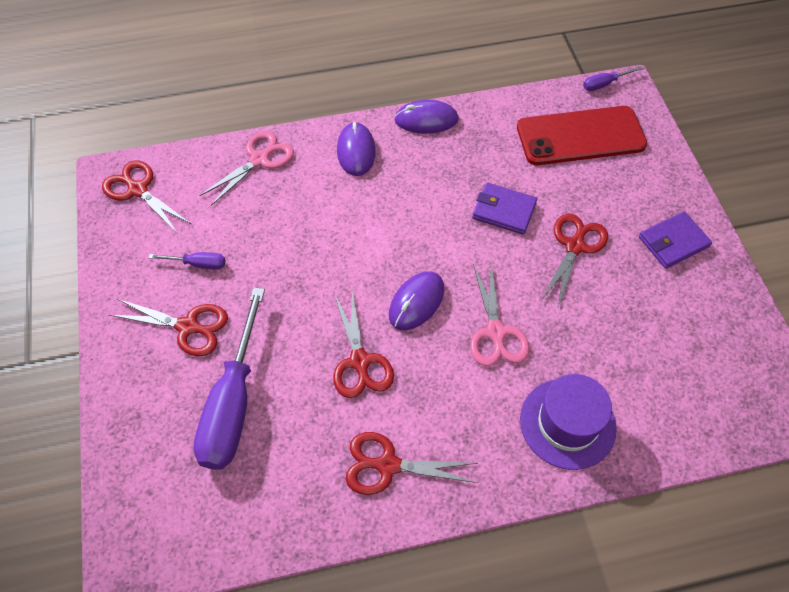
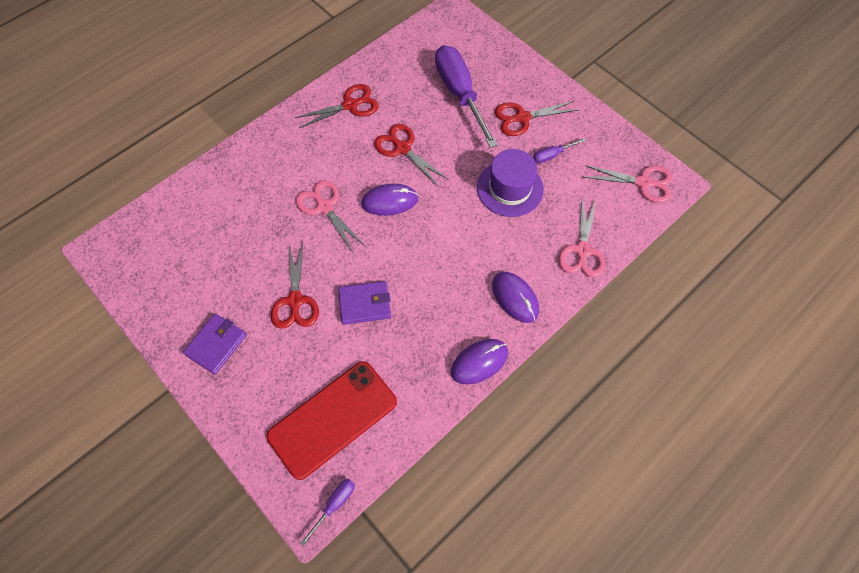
camera: 150 degrees right, 5 degrees up
red scissors [102,161,191,234] -> pink scissors [583,165,672,203]
purple mouse [389,272,444,330] -> purple mouse turned 75 degrees clockwise [361,184,418,216]
purple hat [520,374,617,470] -> purple hat moved to [477,149,544,217]

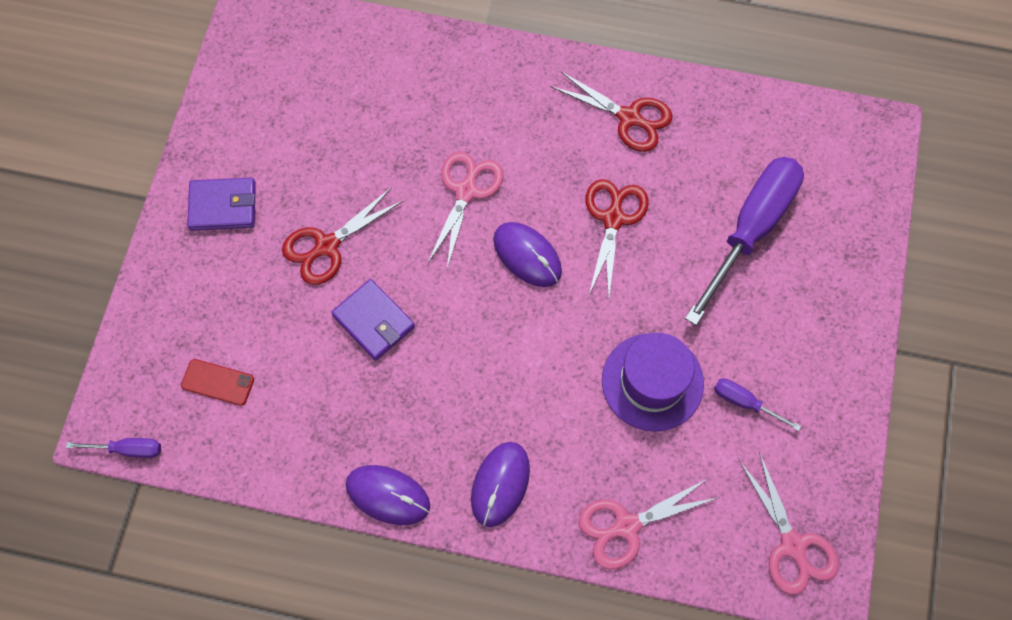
camera: 55 degrees right, 5 degrees up
red phone [266,361,397,480] -> red phone [181,359,254,406], size x0.42
red scissors [495,101,578,136] -> none

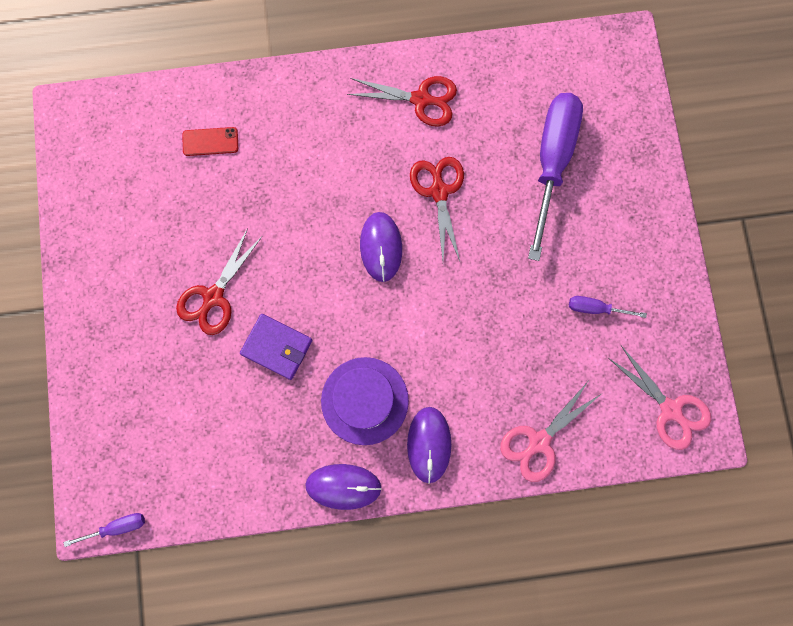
camera: 20 degrees left, 10 degrees up
red phone [181,359,254,406] -> red phone moved to [182,127,238,156]
purple wallet [187,178,256,230] -> none
pink scissors [427,152,504,269] -> none
purple mouse [493,222,562,287] -> purple mouse turned 60 degrees clockwise [360,212,402,282]
purple hat [602,333,704,432] -> purple hat moved to [321,357,409,445]

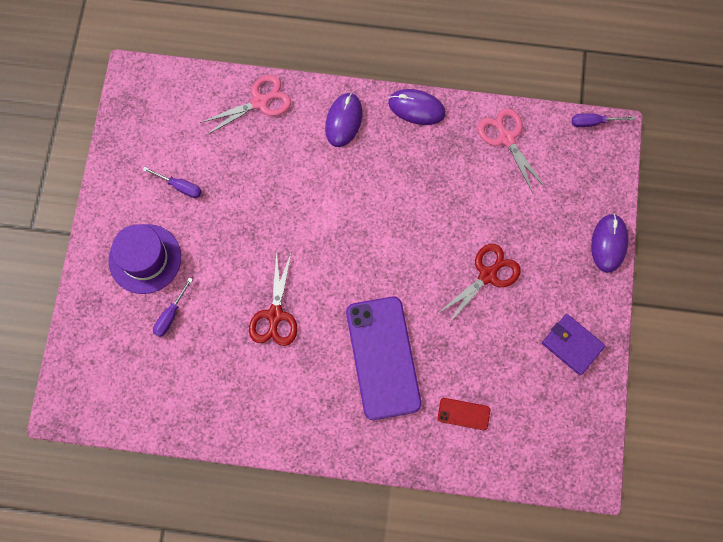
camera: 165 degrees left, 5 degrees down
purple wallet [240,314,312,380] -> purple wallet moved to [542,314,605,375]
purple hat [321,357,409,445] -> purple hat moved to [108,224,181,294]
red scissors [347,76,457,127] -> none
purple mouse [360,212,402,282] -> purple mouse moved to [591,214,629,273]
purple screwdriver [528,93,583,261] -> purple screwdriver [153,278,193,337], size x0.43
pink scissors [608,346,711,450] -> pink scissors moved to [478,108,546,193]
none -> purple phone [346,297,421,420]

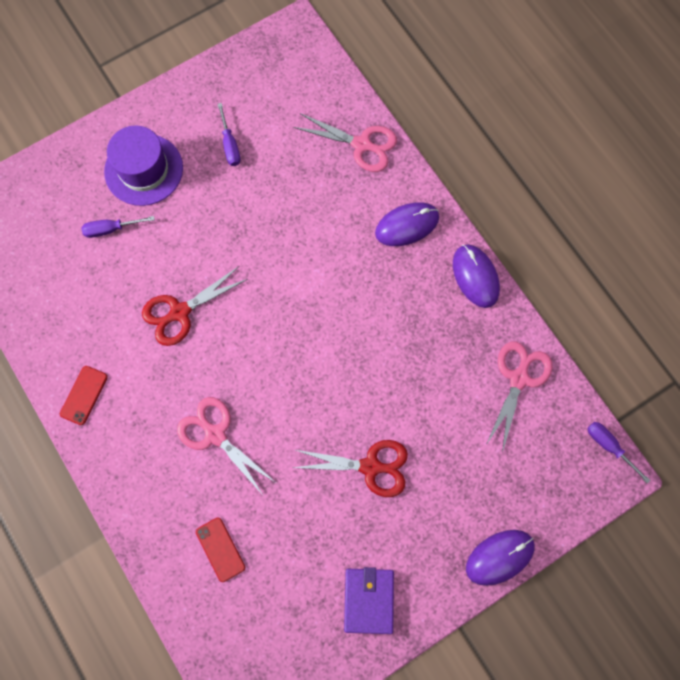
camera: 50 degrees right, 0 degrees up
purple phone [346,297,421,420] -> pink scissors [177,397,275,495]
none -> red phone [60,366,108,425]

